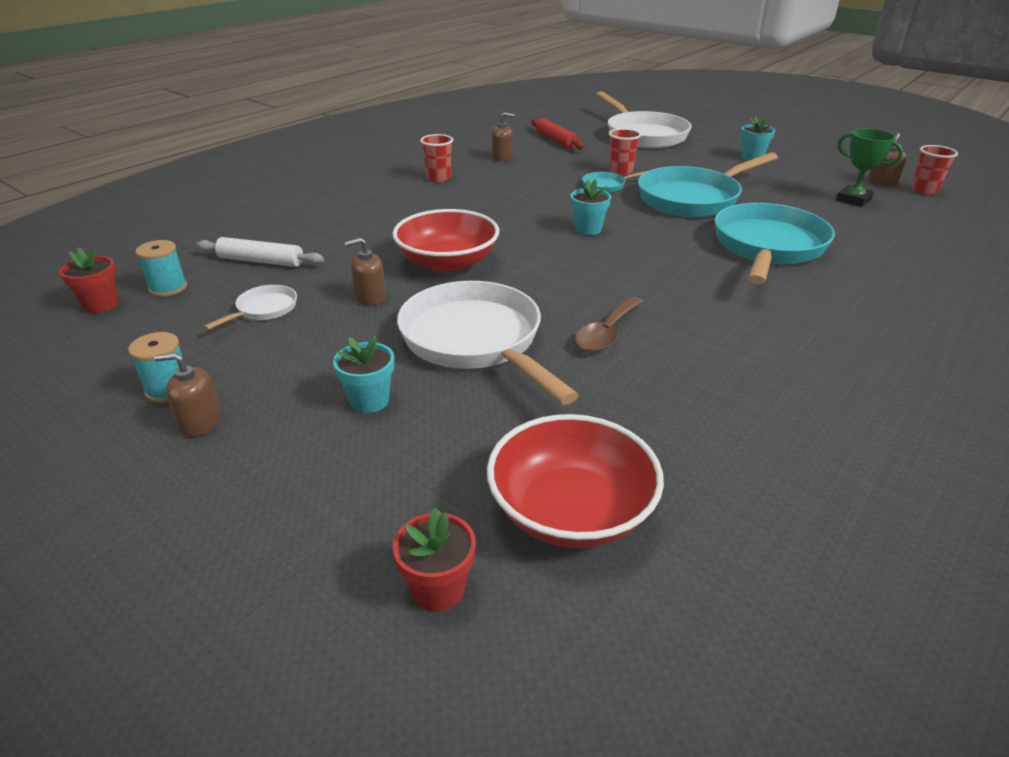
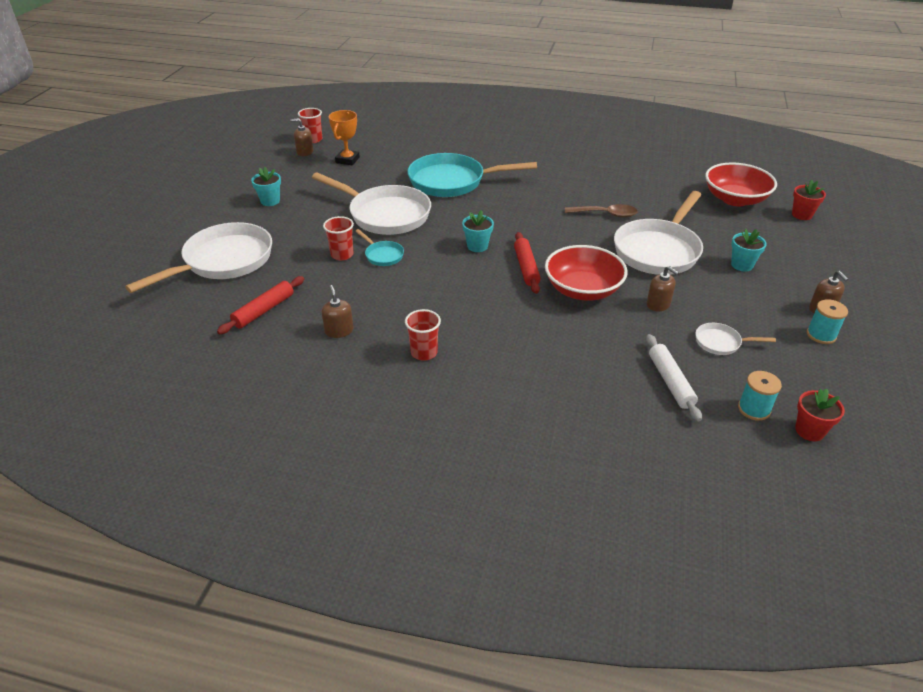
camera: 115 degrees left, 5 degrees up
turquoise pan [638,152,778,217] -> white pan [312,173,431,235]
green trophy [836,128,903,207] -> orange trophy [329,110,360,165]
none -> red rolling pin [514,232,541,294]

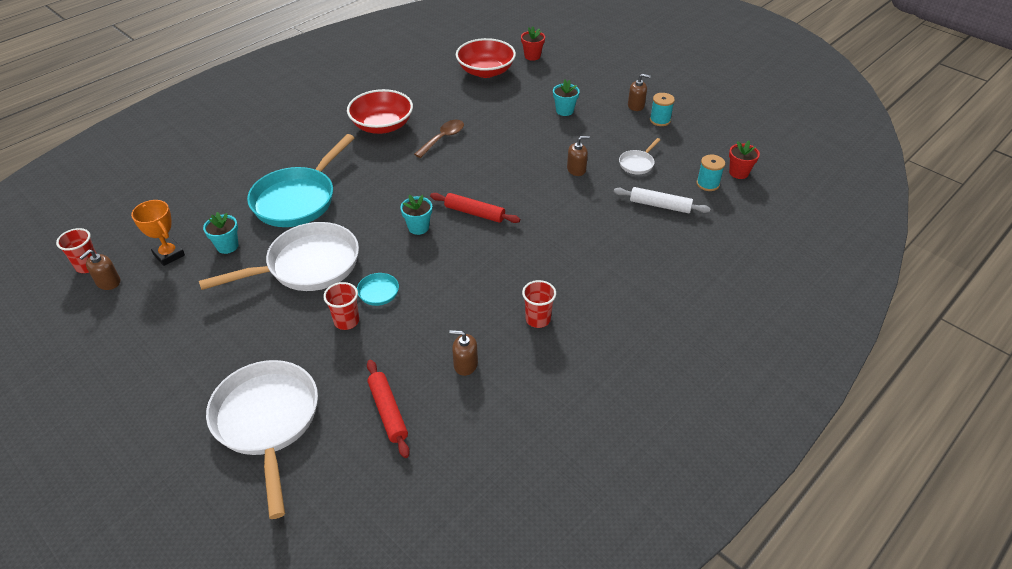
camera: 60 degrees left, 5 degrees up
turquoise flower pot [251,167,281,206] -> turquoise flower pot moved to [203,212,239,254]
red bowl [545,245,628,301] -> red bowl moved to [347,89,413,134]
white pan [614,191,703,275] -> none

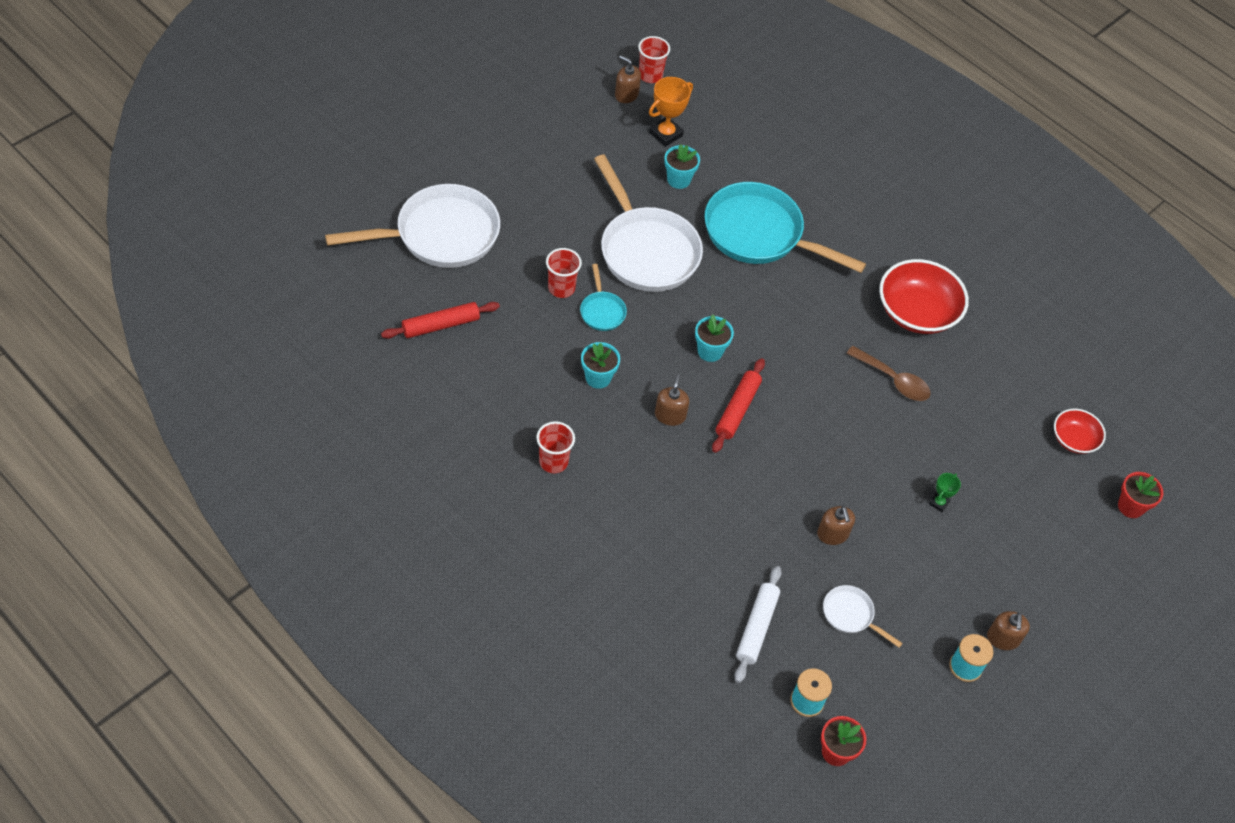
camera: 85 degrees right, 10 degrees up
brown soap dispenser [449,330,478,376] -> brown soap dispenser moved to [655,374,689,426]
red bowl [456,38,516,78] -> red bowl [1054,409,1106,454], size x0.56
turquoise flower pot [553,80,580,116] -> turquoise flower pot moved to [581,342,620,389]
none -> green trophy [929,473,961,512]

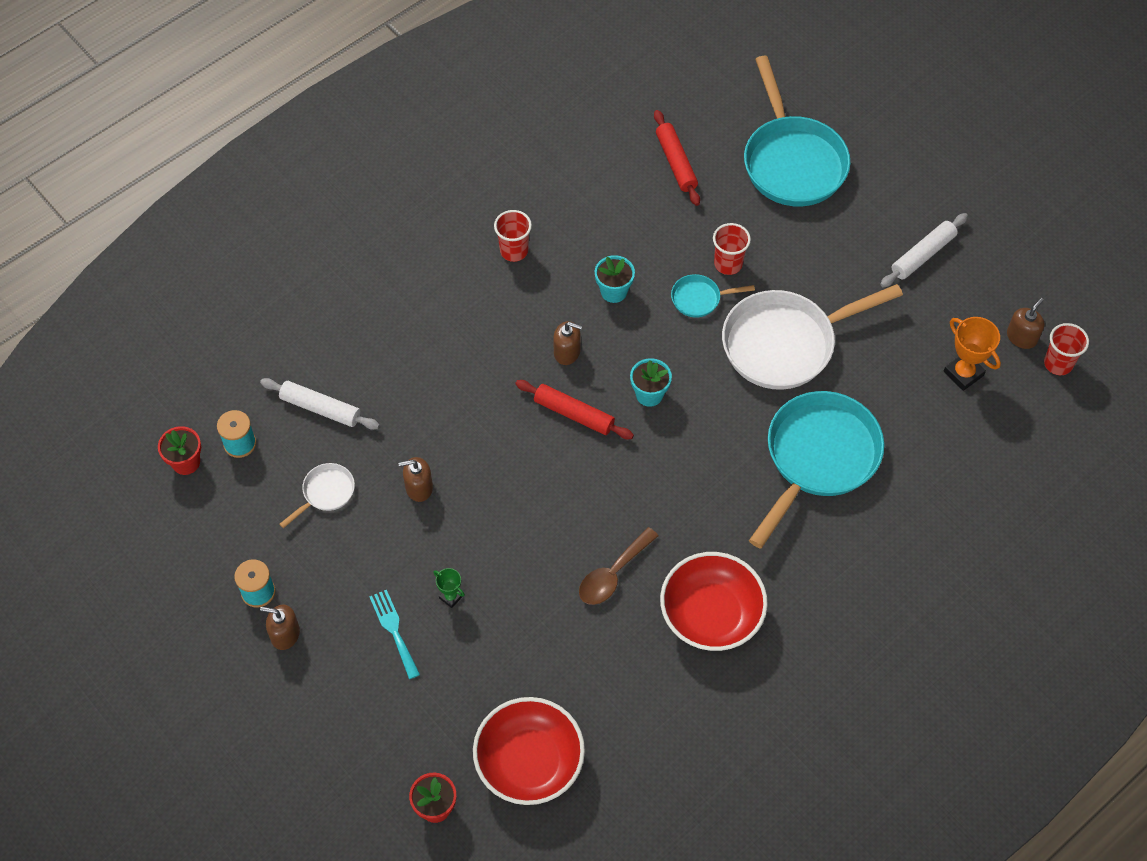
camera: 100 degrees right, 5 degrees up
white pan [325,184,500,268] -> turquoise pan [744,56,850,207]
turquoise flower pot [664,144,700,189] -> none
red bowl [1054,409,1106,454] -> red bowl [473,697,585,805], size x1.79
none -> turquoise fork [369,590,420,679]
none -> white rolling pin [880,213,968,288]

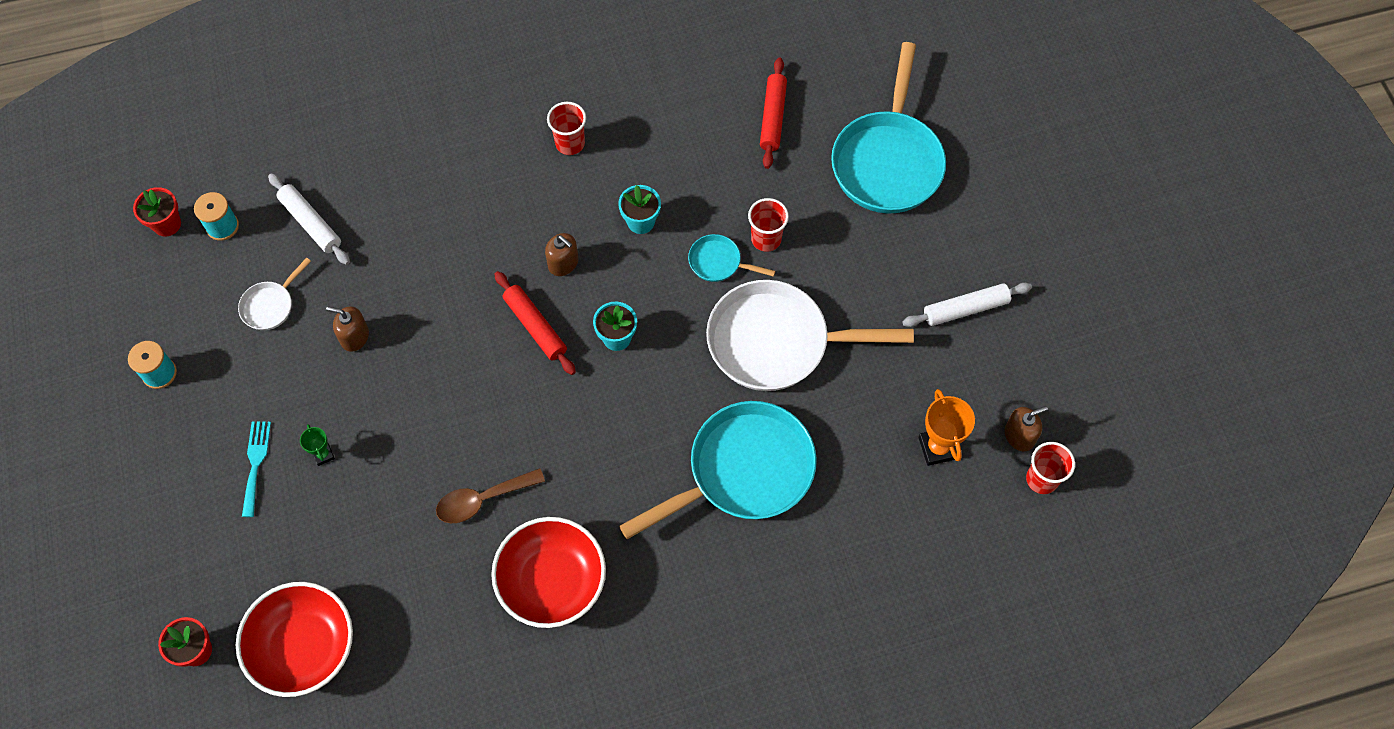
camera: 25 degrees right, 5 degrees up
brown soap dispenser [260,604,300,650] -> none
white pan [280,463,355,528] -> white pan turned 150 degrees clockwise [238,258,311,330]

